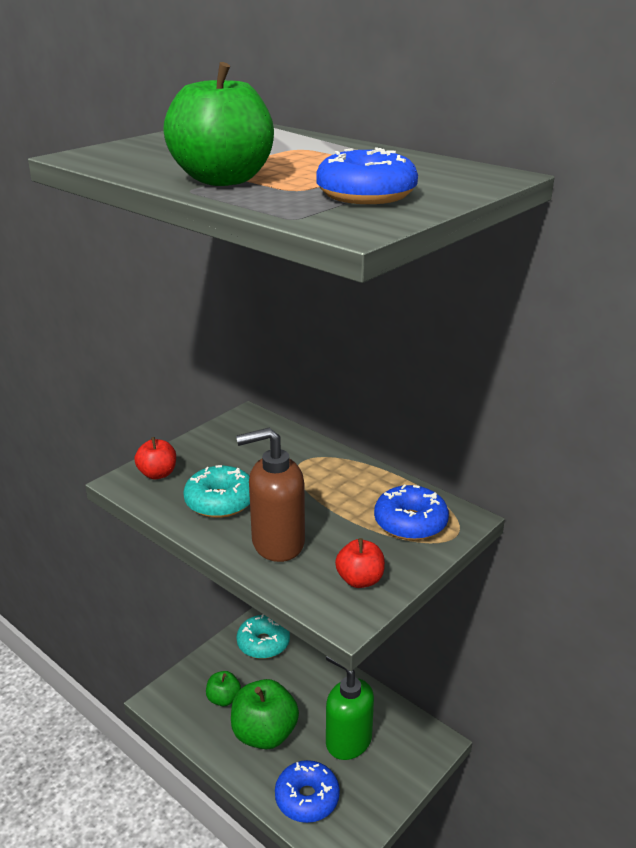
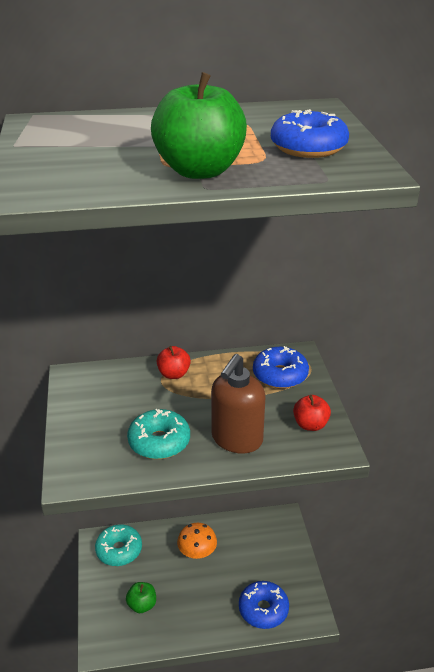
camera: 50 degrees left, 5 degrees up
red apple [135,437,176,480] -> red apple moved to [157,346,191,379]
green apple [231,679,299,749] -> none
green soap dispenser [326,656,374,760] -> none
none -> orange mushroom [177,523,217,559]

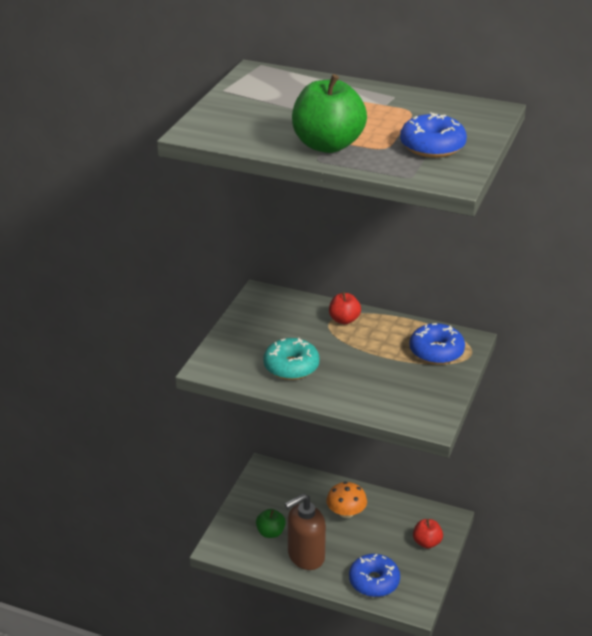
camera: 30 degrees right, 0 degrees up
turquoise donut [95,525,142,566] -> none
brown soap dispenser [211,354,265,453] -> brown soap dispenser moved to [285,493,326,570]
red apple [293,395,331,431] -> red apple moved to [413,519,443,549]

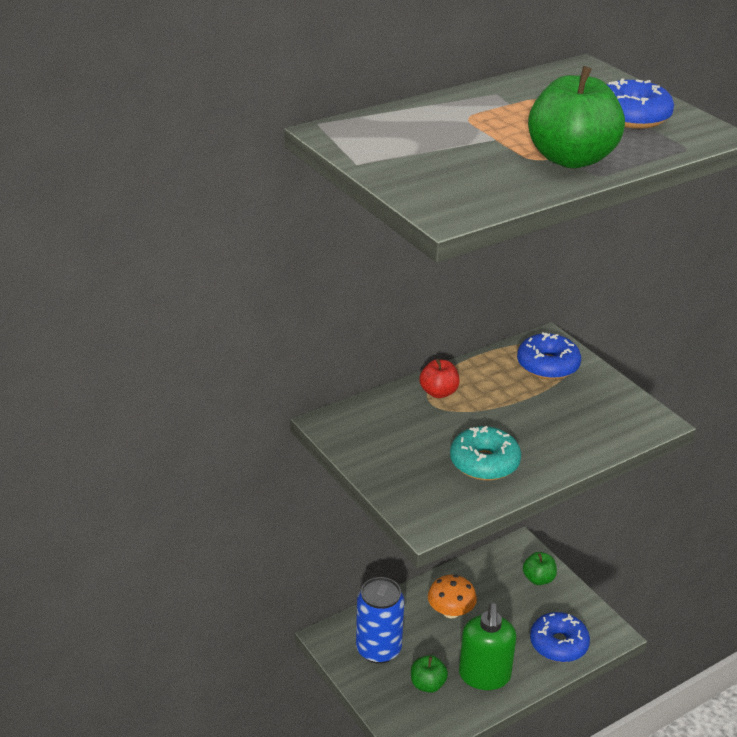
camera: 55 degrees left, 0 degrees up
brown soap dispenser [285,493,326,570] -> green soap dispenser [459,603,517,690]
red apple [413,519,443,549] -> green apple [523,552,557,585]
none -> blue can [356,577,404,664]

